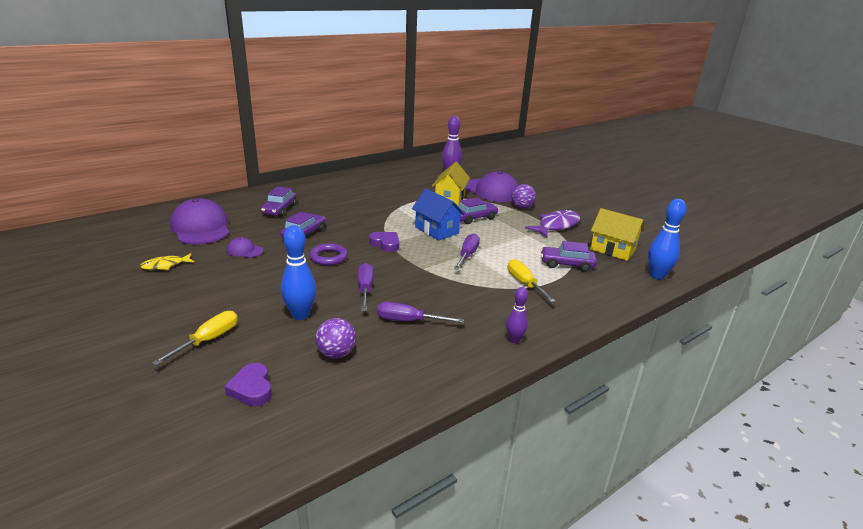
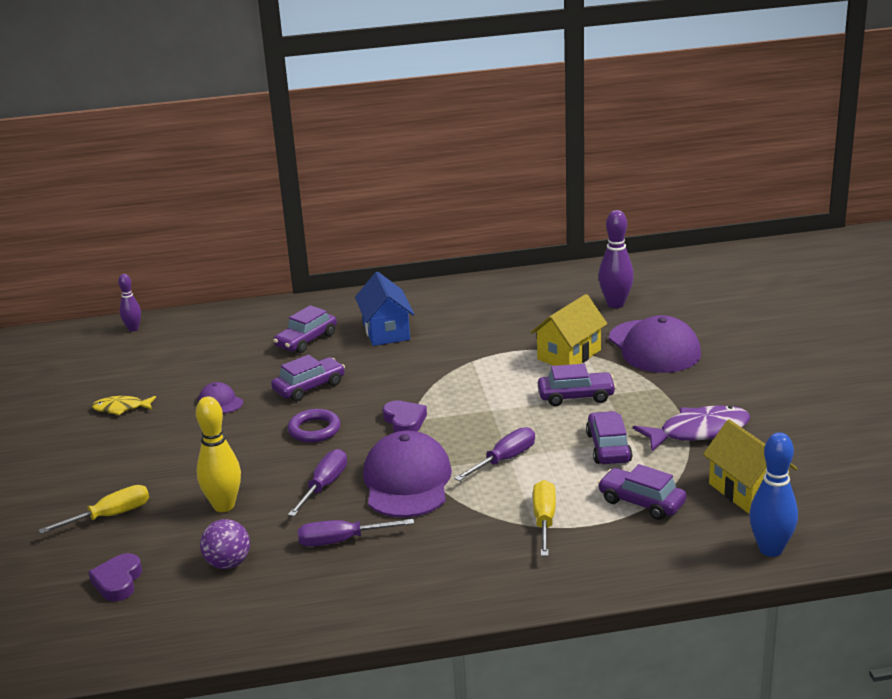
camera: 30 degrees right, 0 degrees up
purple cap [170,198,229,244] -> purple cap moved to [363,431,452,518]
blue bowling pin [281,225,316,320] -> yellow bowling pin [196,396,241,512]
purple screwdriver [377,302,464,323] -> purple screwdriver turned 45 degrees counterclockwise [298,519,414,547]
blue house [412,188,465,240] -> blue house moved to [355,272,414,346]
purple bowling pin [506,287,528,343] -> purple bowling pin moved to [118,274,141,332]
purple ball [511,184,536,209] -> none
none -> purple car [586,411,632,464]

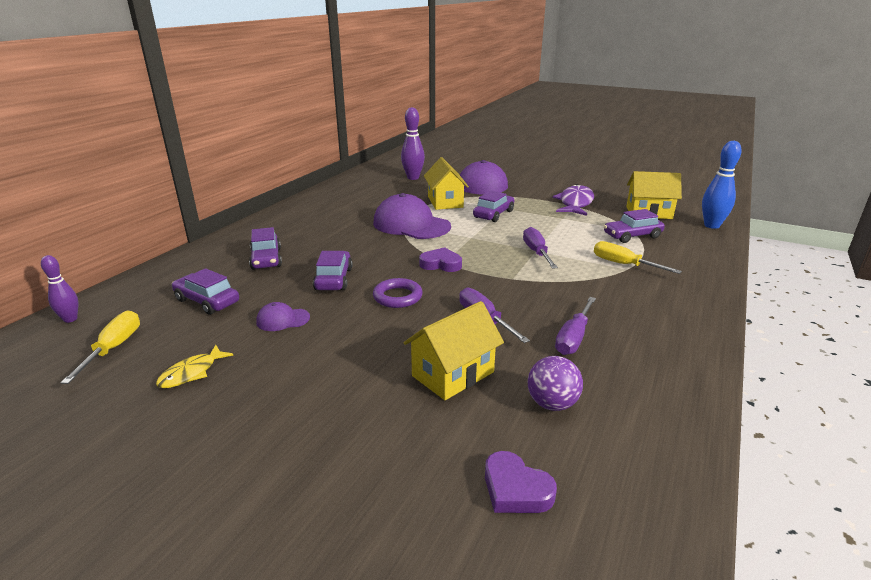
camera: 55 degrees left, 0 degrees up
yellow screwdriver [38,485,149,534] -> yellow screwdriver moved to [61,310,140,384]
yellow bowling pin [196,396,241,512] -> yellow house [404,301,504,400]
blue house [355,272,414,346] -> none
purple cap [363,431,452,518] -> purple cap moved to [373,193,451,239]
purple car [586,411,632,464] -> purple car moved to [172,268,239,315]

